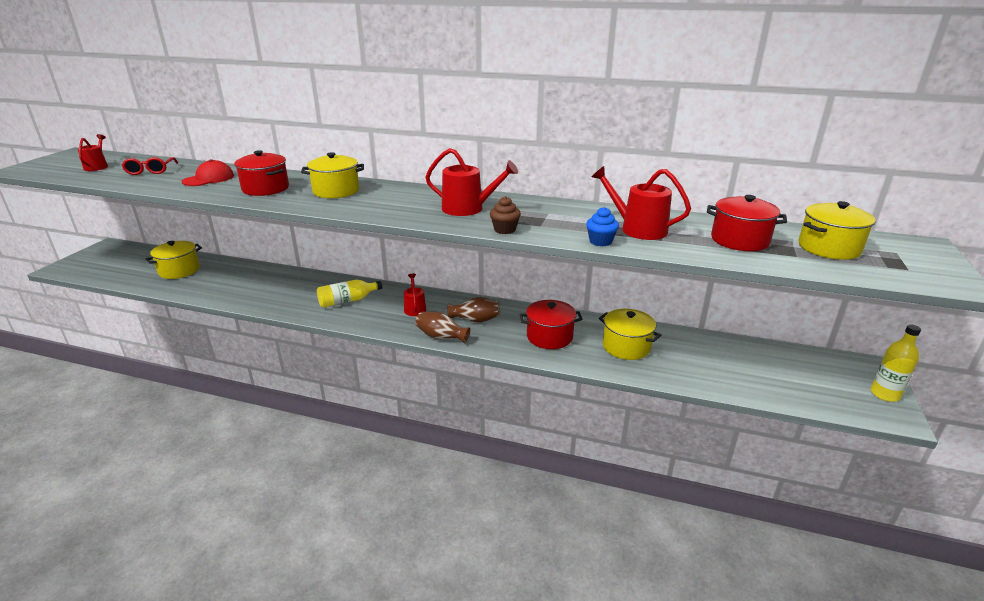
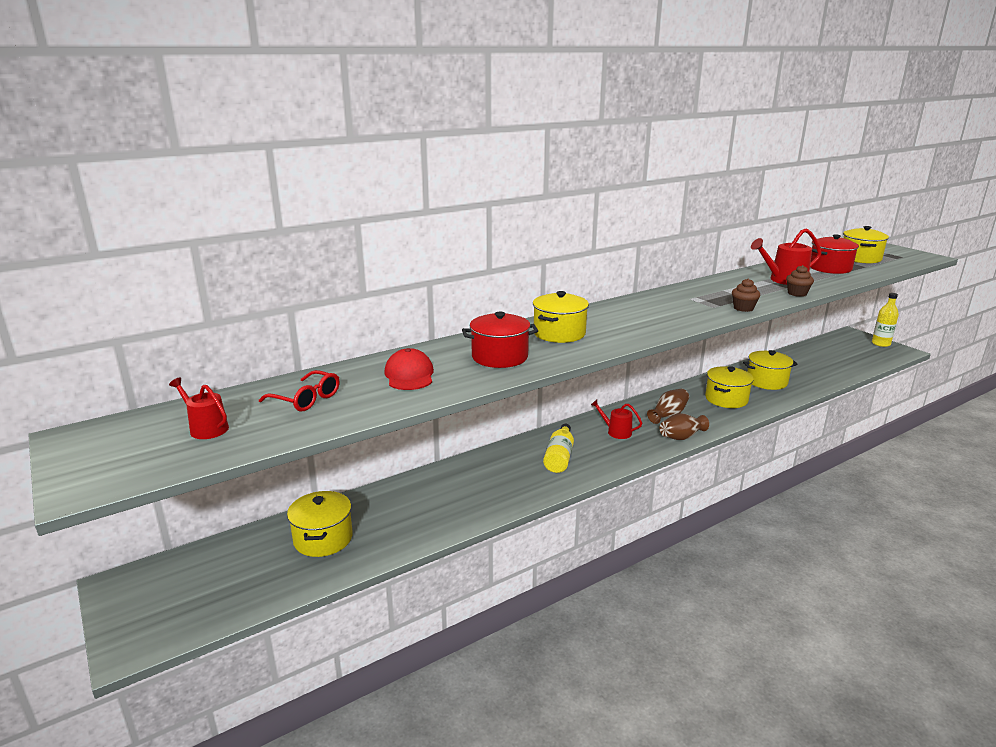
camera: 50 degrees left, 5 degrees down
red watering can [425,148,518,216] -> none
red pot [520,300,583,349] -> yellow pot [705,366,754,408]
blue cupcake [586,207,619,246] -> brown cupcake [786,265,814,297]

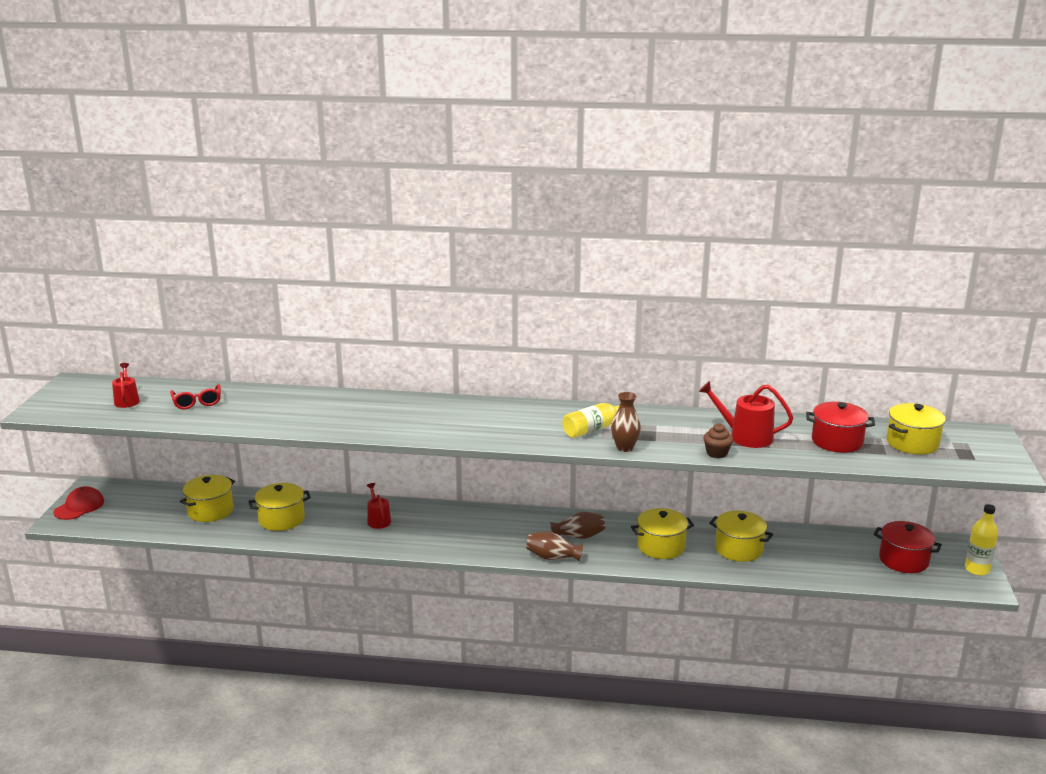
camera: 40 degrees right, 0 degrees up
red cap [384,348,434,390] -> red cap moved to [53,486,104,520]
red pot [462,311,538,368] -> red pot moved to [874,521,942,573]
yellow pot [533,291,589,343] -> yellow pot moved to [249,483,311,531]
yellow bottle [543,423,574,473] -> yellow bottle moved to [563,403,620,438]
red watering can [591,400,642,439] -> red watering can moved to [367,483,391,529]
brown cupcake [732,278,760,312] -> brown vase [611,392,641,452]

